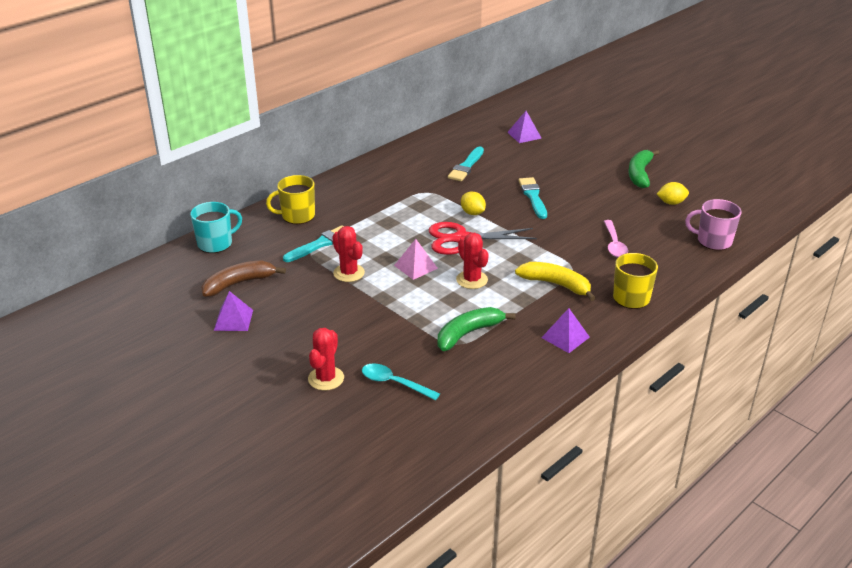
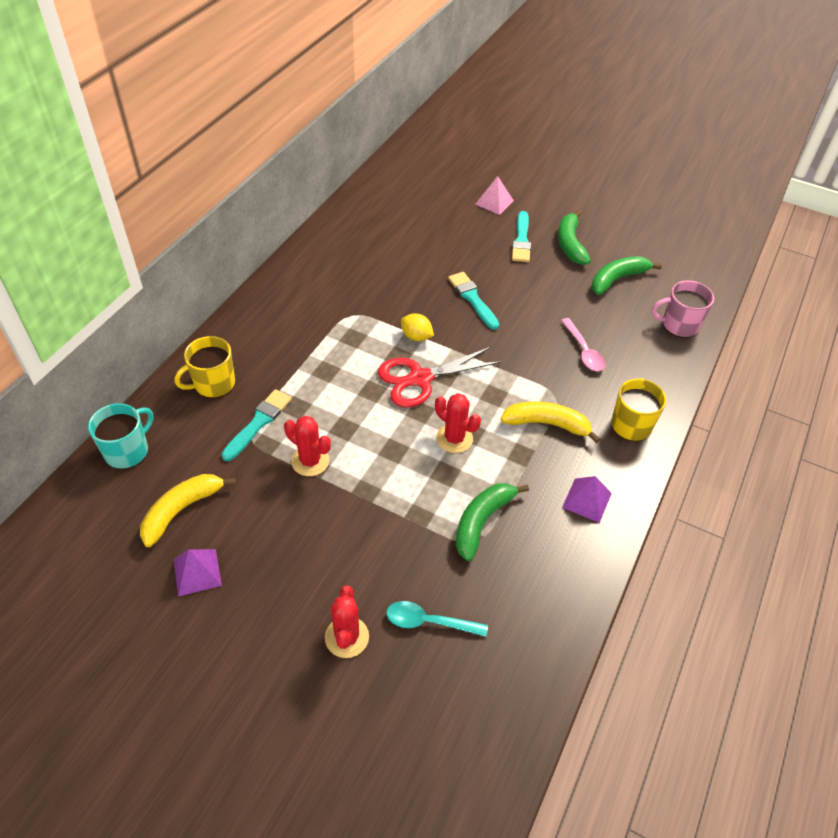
camera: 20 degrees left, 15 degrees up
brown banana [201,260,286,297] -> yellow banana [140,474,236,547]
pink pyramid [394,239,438,280] -> pink pyramid moved to [475,176,514,215]
turquoise brush [448,147,484,181] -> turquoise brush moved to [512,211,531,262]
purple pyramid [507,111,542,143] -> none
yellow lemon [657,182,689,205] -> green banana [592,256,662,295]

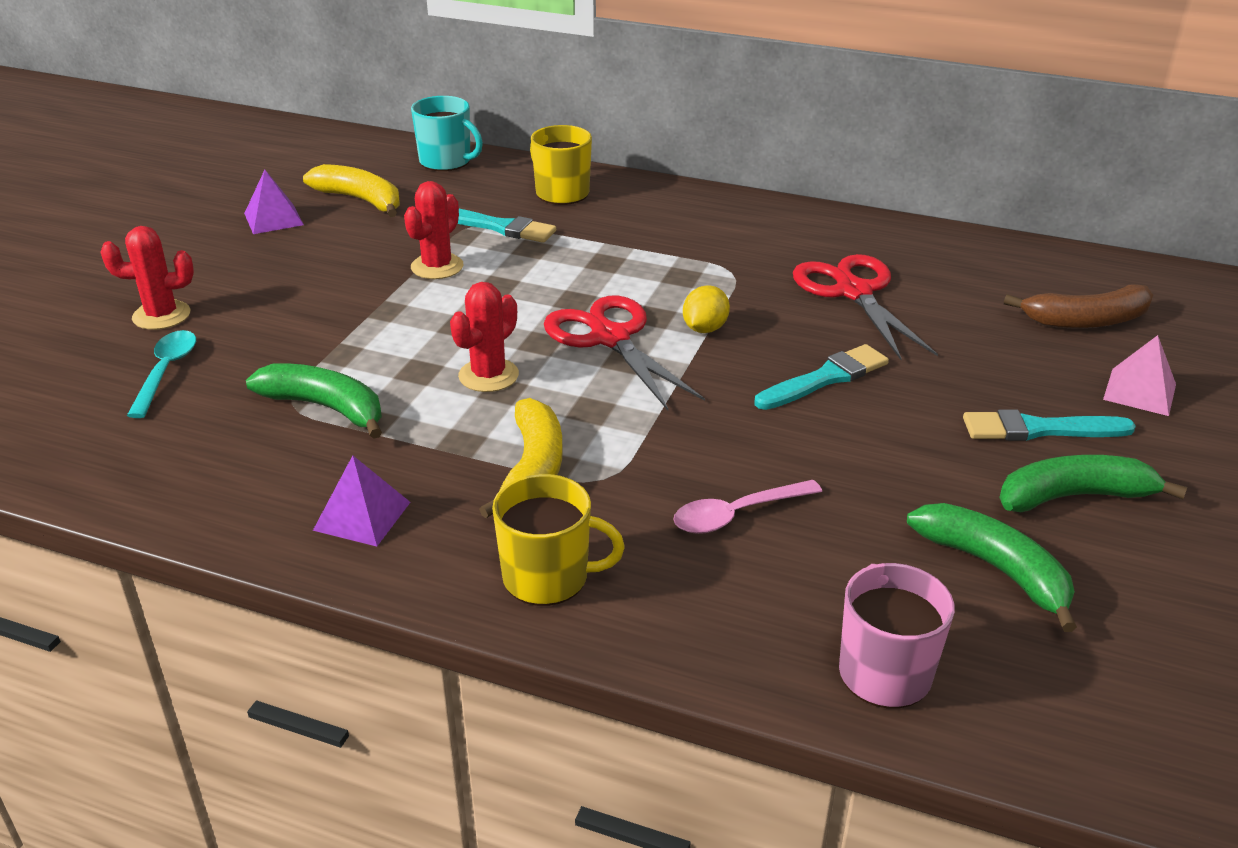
camera: 85 degrees right, 15 degrees down
none -> red scissors [793,254,938,360]
none -> brown banana [1004,284,1153,328]

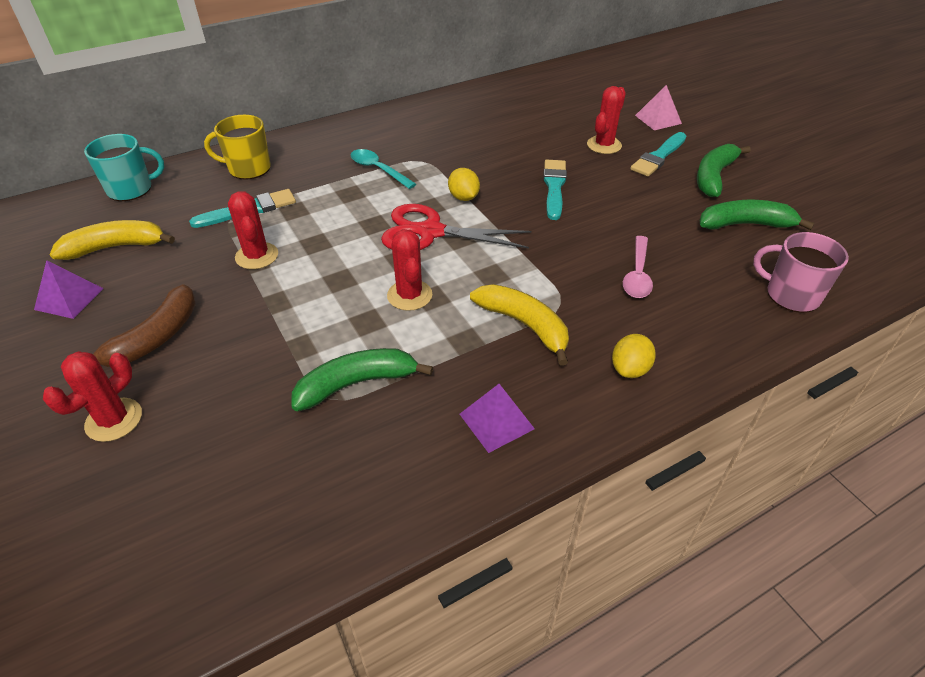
camera: 50 degrees left, 10 degrees up
turquoise spoon [127,330,196,418] -> turquoise spoon moved to [351,149,416,189]
yellow mug [492,474,625,606] -> yellow lemon [612,334,656,378]
red scissors [793,254,938,360] -> none
brown banana [1004,284,1153,328] -> brown banana moved to [93,284,196,367]
none -> red cactus [587,86,626,154]

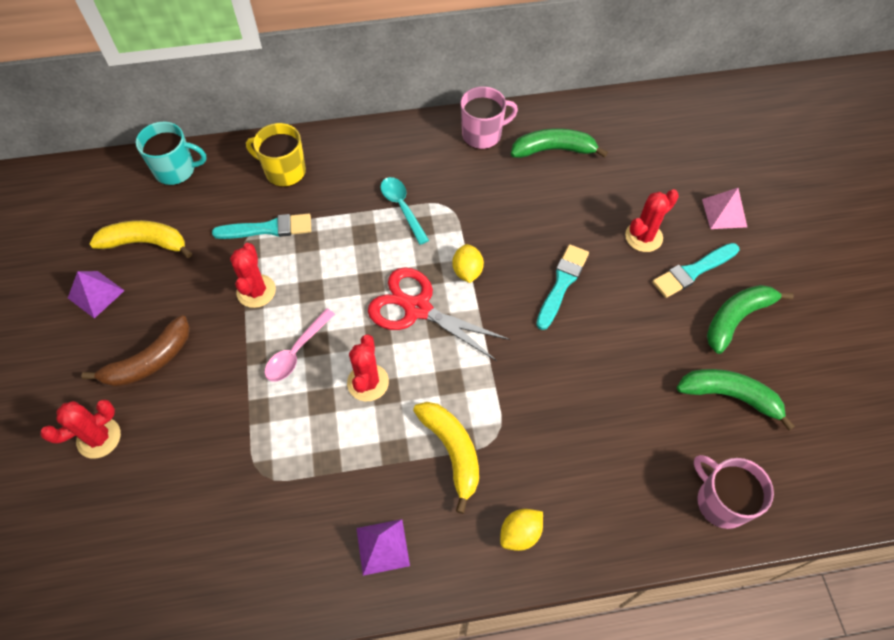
camera: 20 degrees right, 15 degrees up
green banana [291,348,433,411] -> green banana moved to [511,128,608,158]
pink spoon [623,236,653,298] -> pink spoon moved to [265,308,335,382]
none -> pink mug [461,87,518,150]

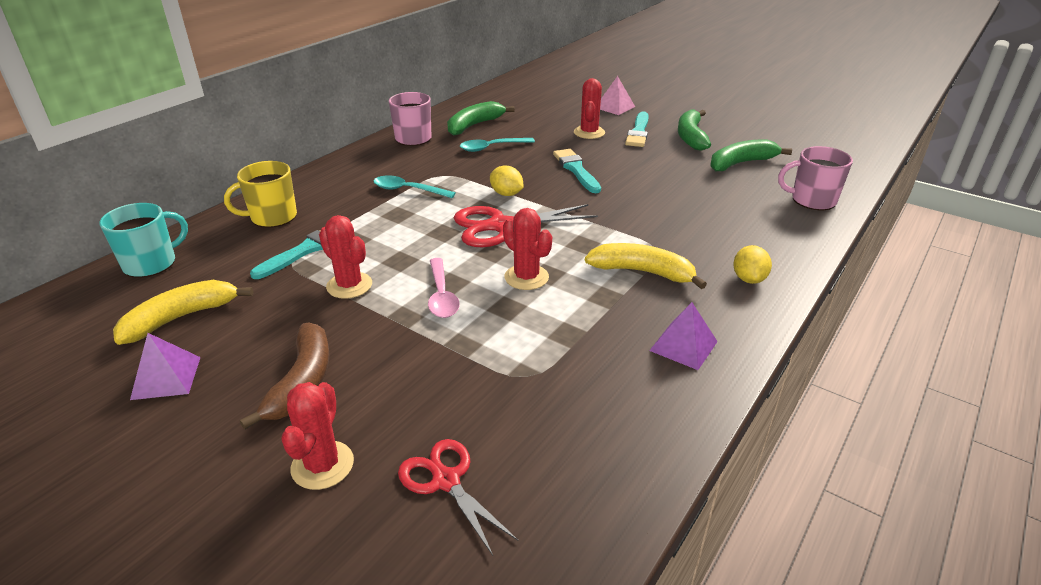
camera: 45 degrees left, 25 degrees down
none -> red scissors [398,439,518,556]
none -> turquoise spoon [460,138,535,152]

